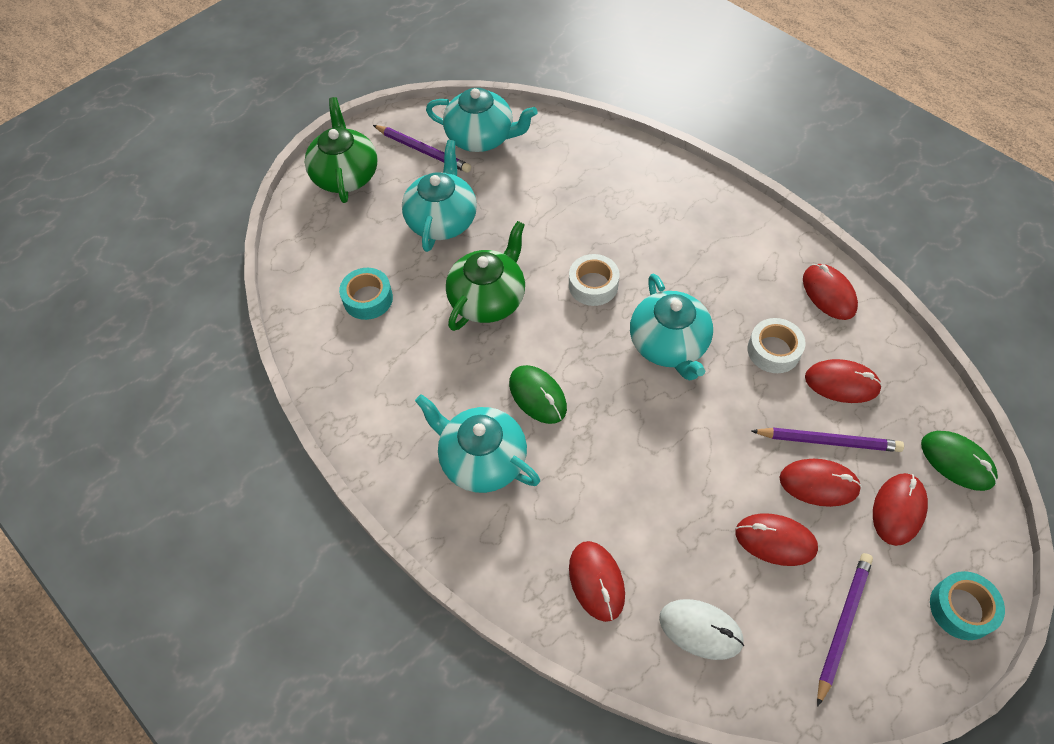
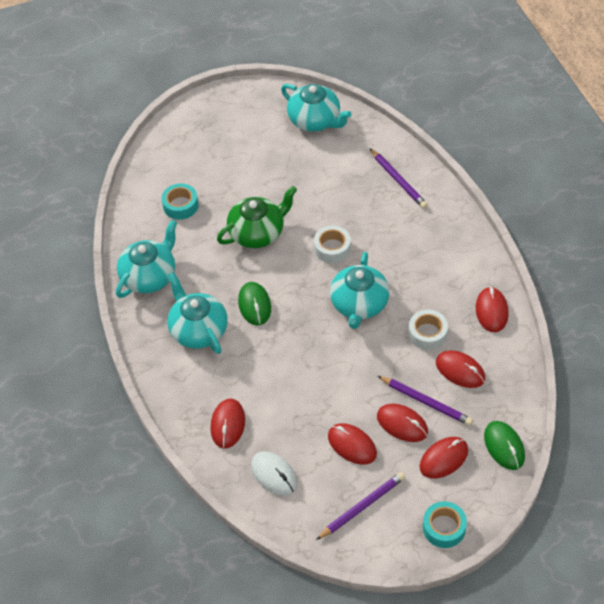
camera: 25 degrees right, 5 degrees down
green teapot [305,97,378,203] -> none
purple pencil [373,125,471,173] -> purple pencil moved to [370,149,428,209]
turquoise teapot [402,140,477,252] -> turquoise teapot moved to [116,220,177,298]

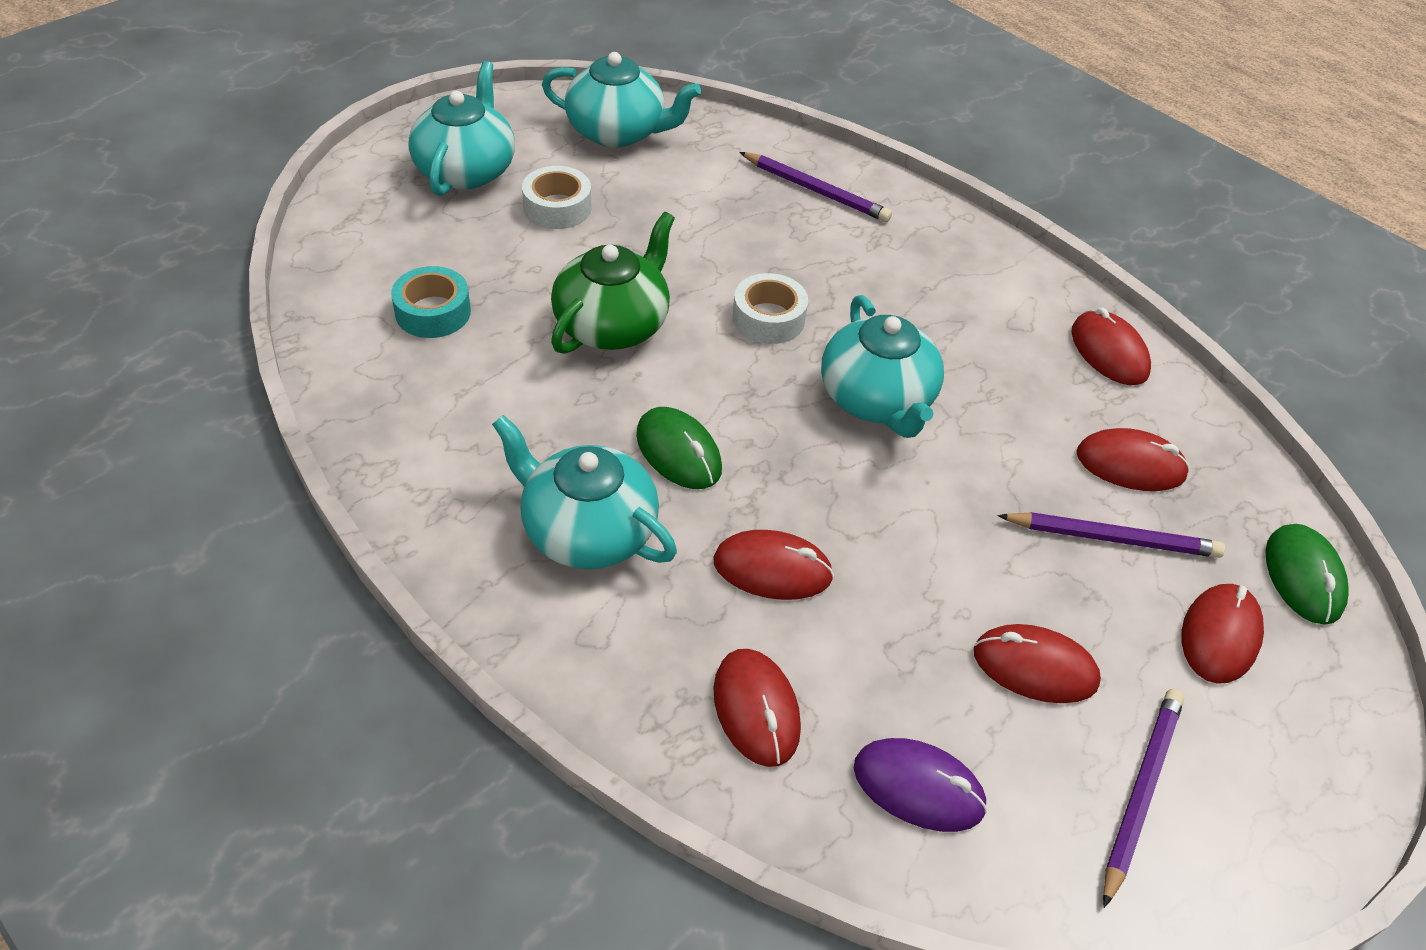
camera: 30 degrees left, 5 degrees down
turquoise teapot [116,220,177,298] -> turquoise teapot moved to [408,61,515,196]
white mouse [251,451,297,496] -> purple mouse [854,738,987,832]
red mouse [377,404,428,442] -> red mouse moved to [714,530,834,600]
white tape [408,310,448,350] -> white tape moved to [522,166,591,229]
turquoise tape [423,501,467,548] -> none
green mouse [484,421,525,470] -> green mouse turned 45 degrees clockwise [1265,524,1349,625]

